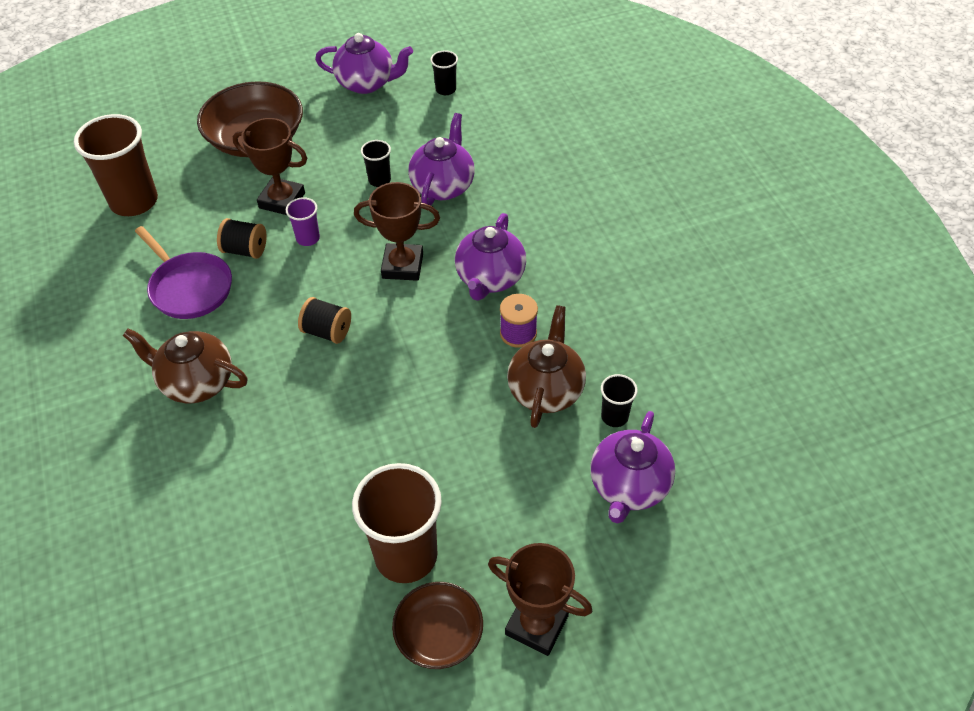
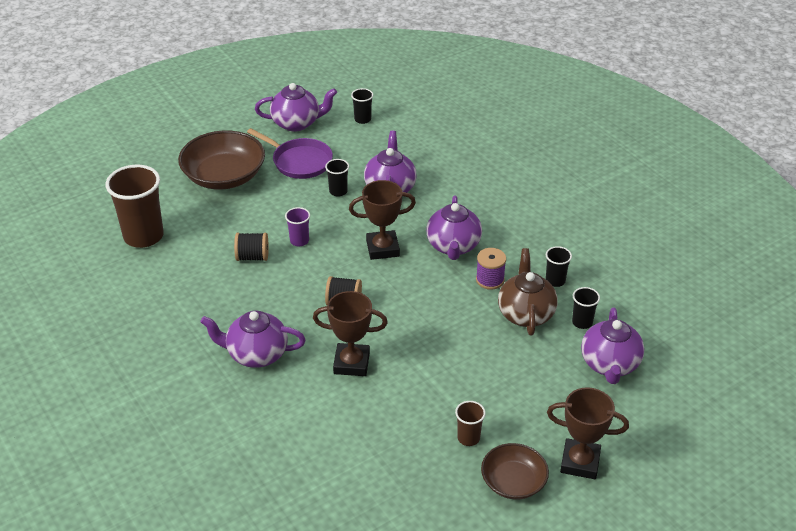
camera: 15 degrees left, 10 degrees down
brown teapot [123,328,248,403] -> purple teapot [200,311,306,368]
purple pan [135,226,232,319] -> purple pan moved to [247,128,333,179]
brown trophy [233,118,307,215] -> brown trophy moved to [313,291,388,376]
brown cup [352,463,442,583] -> brown cup [455,401,486,446], size x0.48
none -> black cup [546,246,572,287]

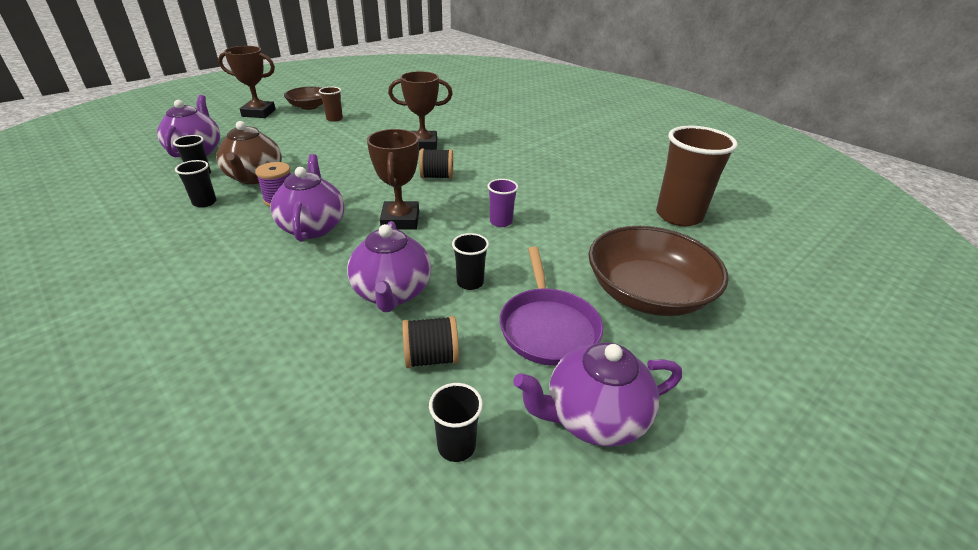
camera: 170 degrees right, 5 degrees down
purple teapot [200,311,306,368] -> none
black spool [234,233,269,261] -> black spool moved to [402,316,459,368]
purple pan [247,128,333,179] -> purple pan turned 120 degrees counterclockwise [500,247,603,366]
brown trophy [349,180,416,260] -> brown trophy turned 75 degrees counterclockwise [367,129,419,230]

